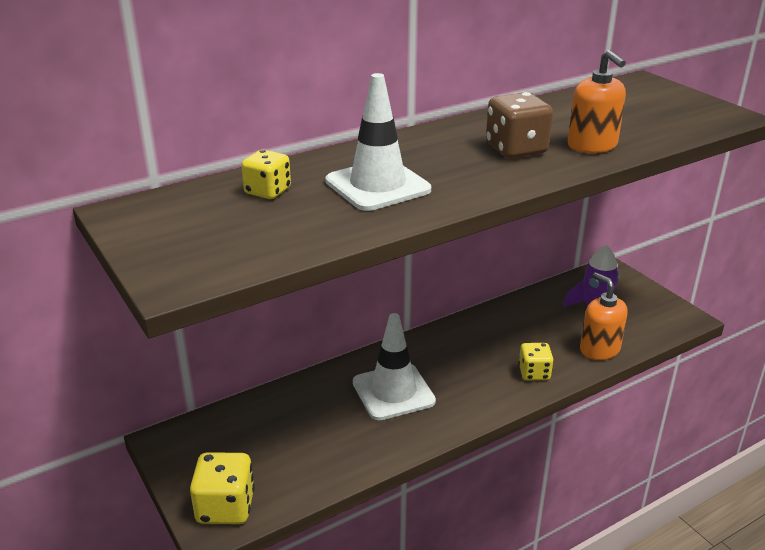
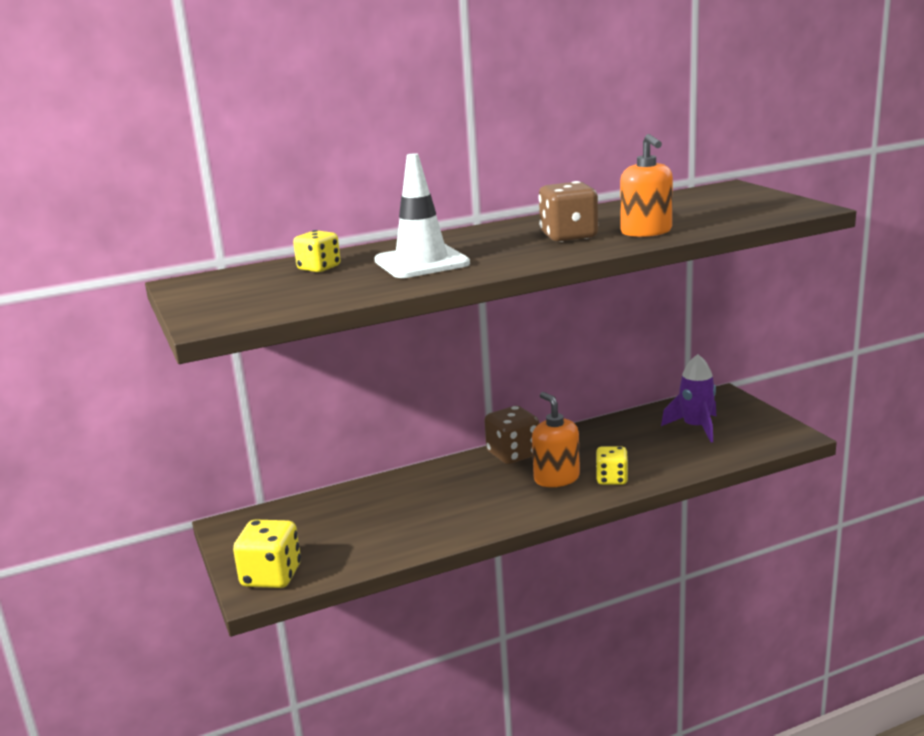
camera: 10 degrees right, 10 degrees down
white traffic cone [353,313,436,420] -> none
orange soap dispenser [580,272,628,360] -> orange soap dispenser moved to [532,392,580,487]
none -> brown dice [484,406,539,464]

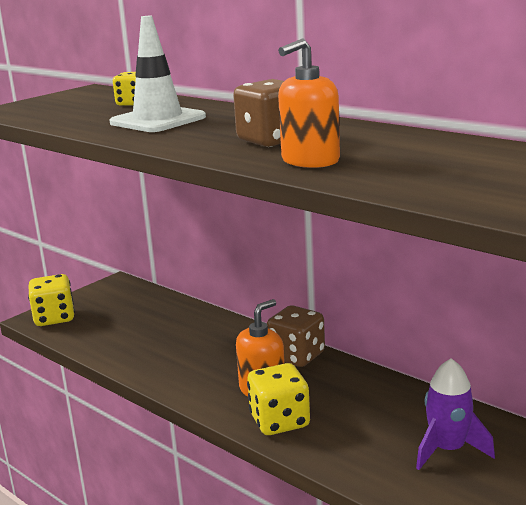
camera: 65 degrees right, 0 degrees up
yellow dice [596,446,628,485] -> yellow dice [247,363,310,435], size x1.51

